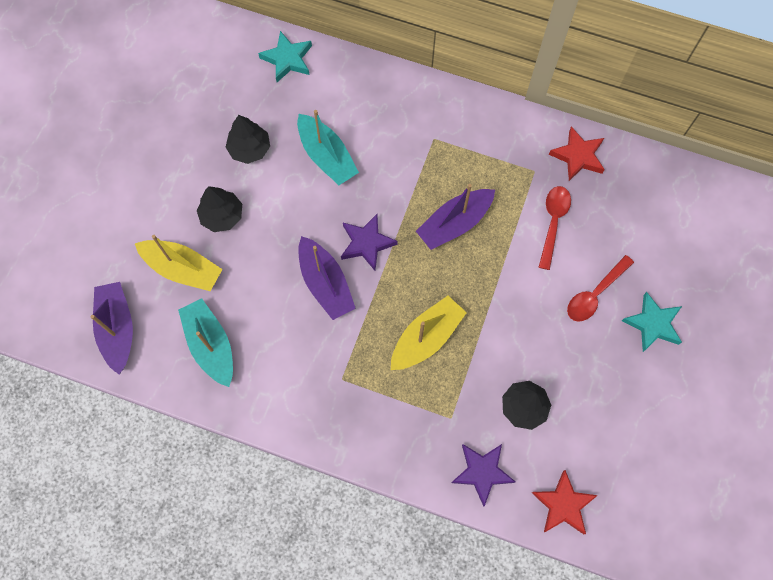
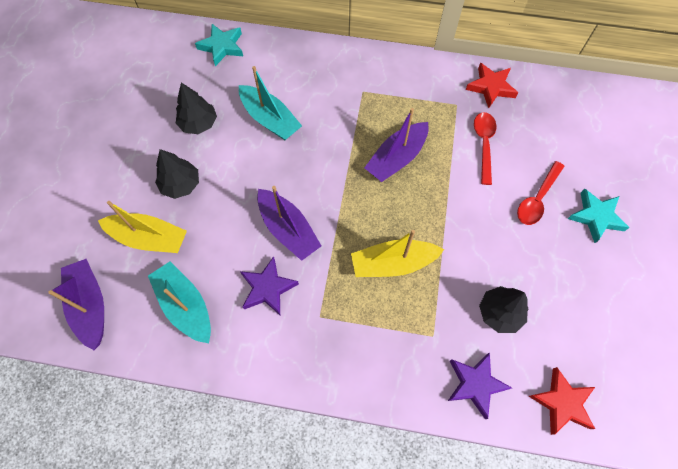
camera: 10 degrees left, 5 degrees down
purple star [341,214,398,270] -> purple star moved to [240,257,299,315]
yellow boat [391,296,467,370] -> yellow boat turned 135 degrees counterclockwise [351,230,444,277]

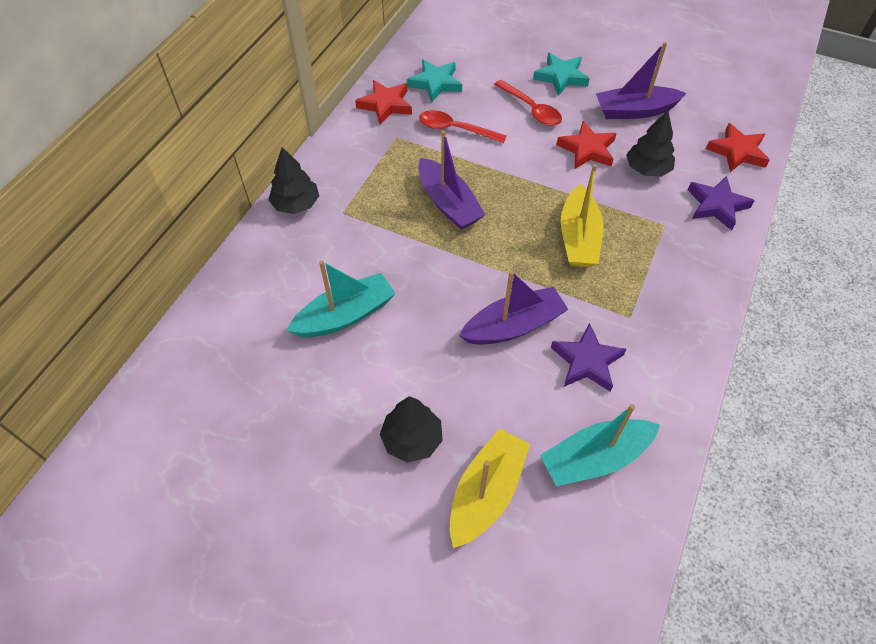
camera: 75 degrees left, 10 degrees down
purple boat [48,259,104,350] -> purple boat moved to [596,42,687,119]
black tree [176,83,217,134] -> black tree moved to [269,147,319,214]
turquoise star [195,24,243,66] -> turquoise star moved to [407,59,462,102]
none -> red star [556,121,617,169]

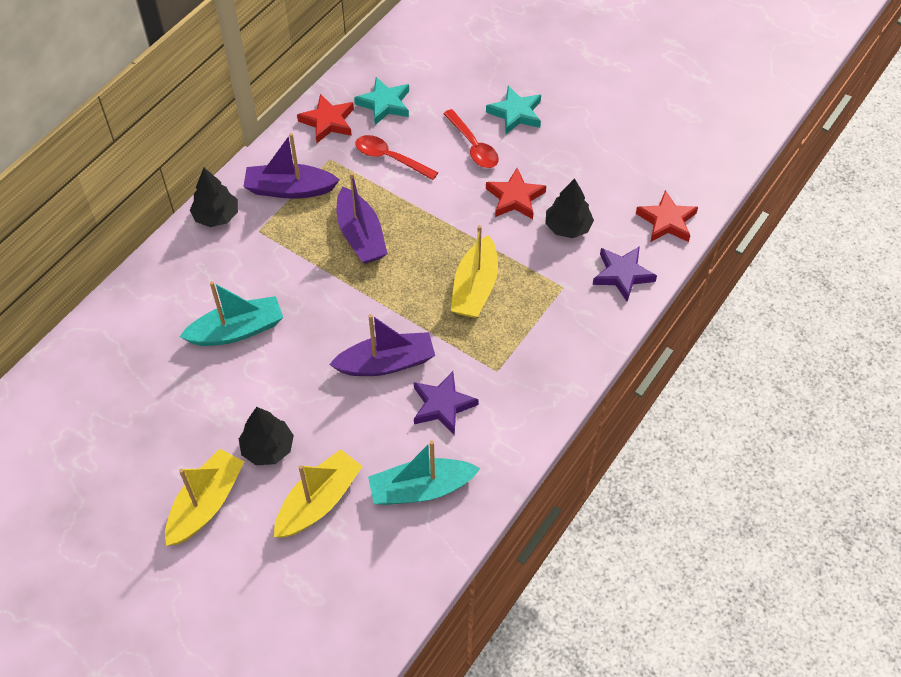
camera: 10 degrees right, 0 degrees up
purple boat [596,42,687,119] -> purple boat moved to [243,133,340,199]
none -> yellow boat [165,449,244,546]

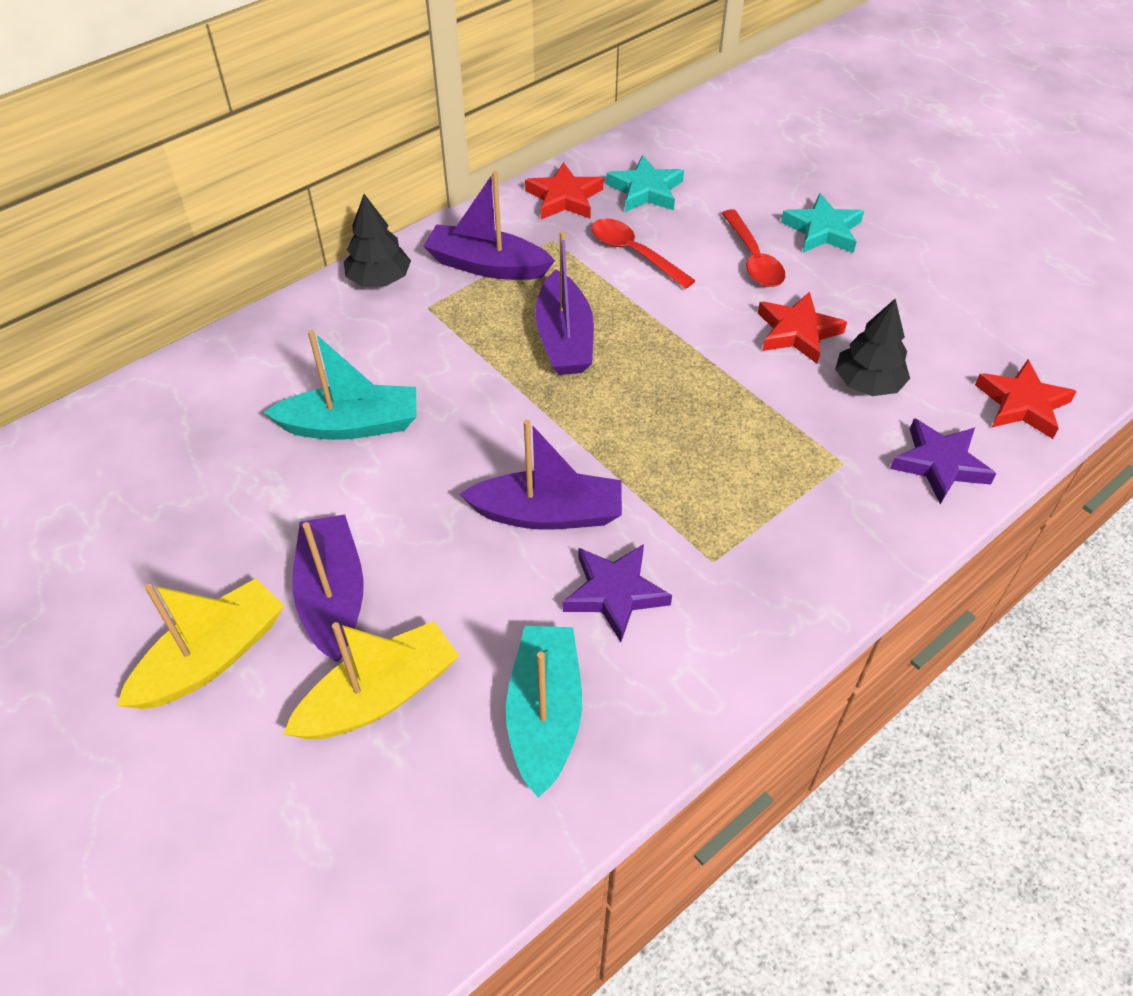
camera: 15 degrees right, 5 degrees down
black tree [239,407,294,465] -> purple boat [292,514,364,662]
turquoise boat [368,440,481,505] -> turquoise boat turned 90 degrees clockwise [506,626,582,798]
yellow boat [451,225,498,318] -> none

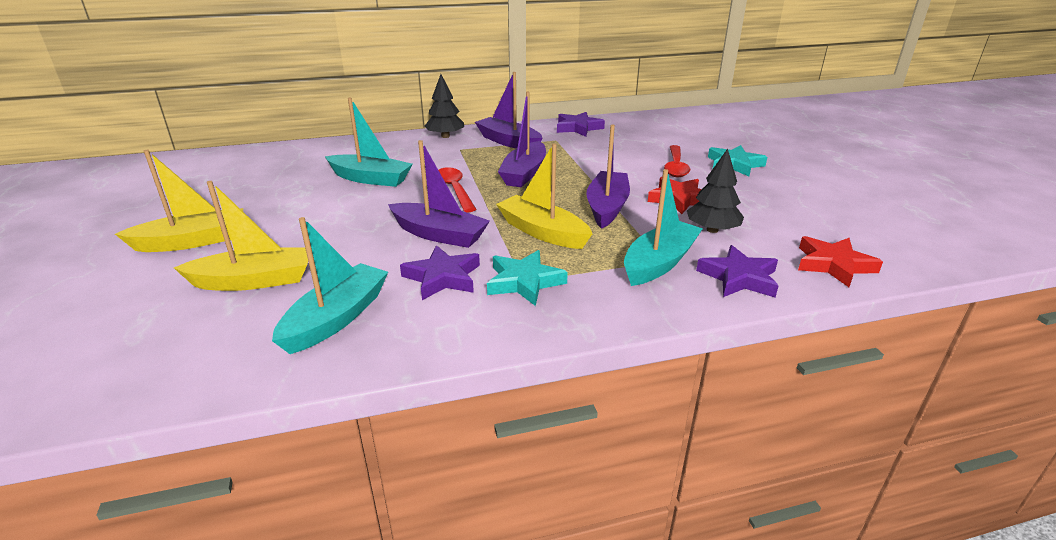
camera: 25 degrees right, 20 degrees down
purple boat [292,514,364,662] -> purple boat moved to [586,125,630,229]
red star [525,162,604,219] -> purple star [557,112,605,137]
red spoon [591,218,696,289] -> red spoon moved to [439,167,476,213]
turquoise star [606,155,684,212] -> turquoise star moved to [487,250,568,306]
none -> yellow boat [496,143,592,249]
none -> turquoise boat [624,169,703,286]

